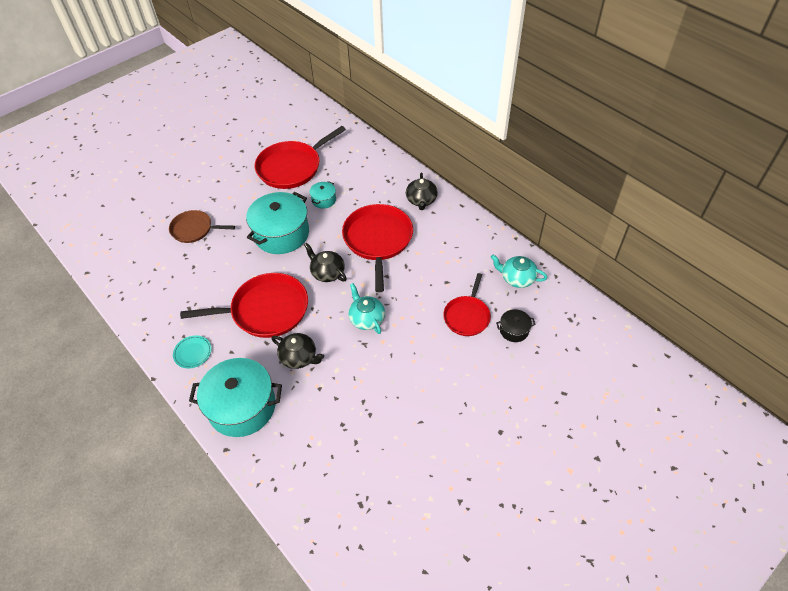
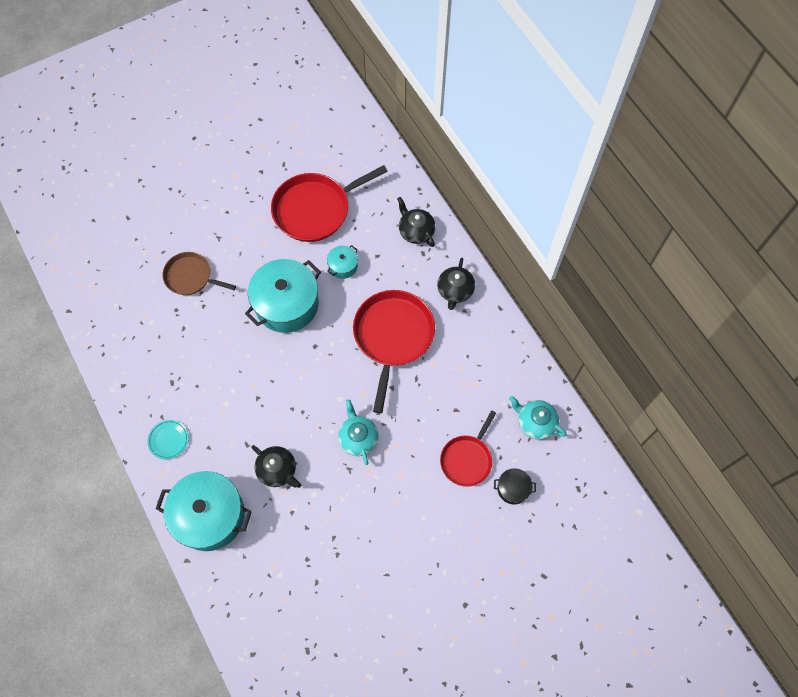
camera: 10 degrees right, 15 degrees up
red pan [180,273,308,338] -> none
black teapot [304,243,347,282] -> black teapot moved to [397,197,436,247]

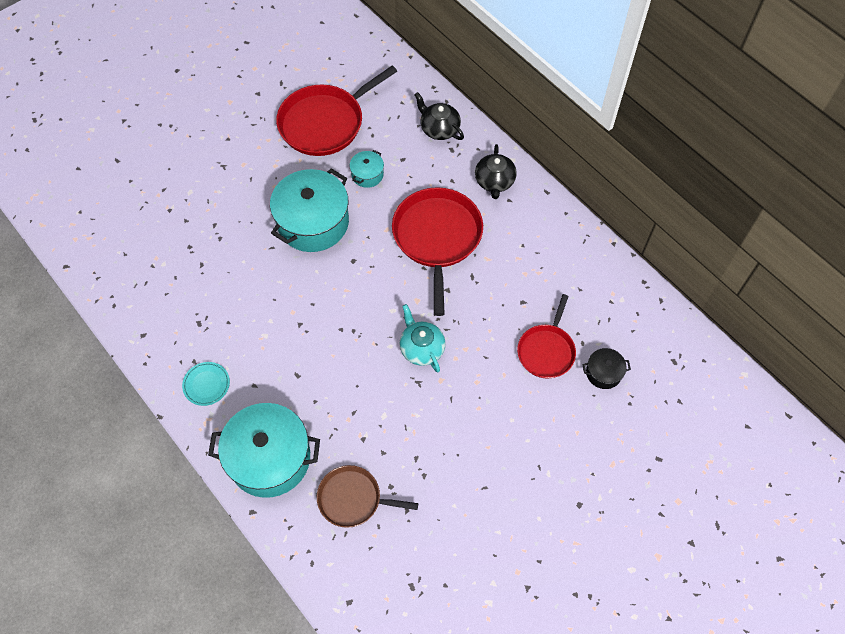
camera: 10 degrees left, 5 degrees down
brown pan [163,252,236,295] -> brown pan moved to [317,465,418,528]
black teapot [251,445,301,488] -> none
turquoise teapot [509,396,567,440] -> none

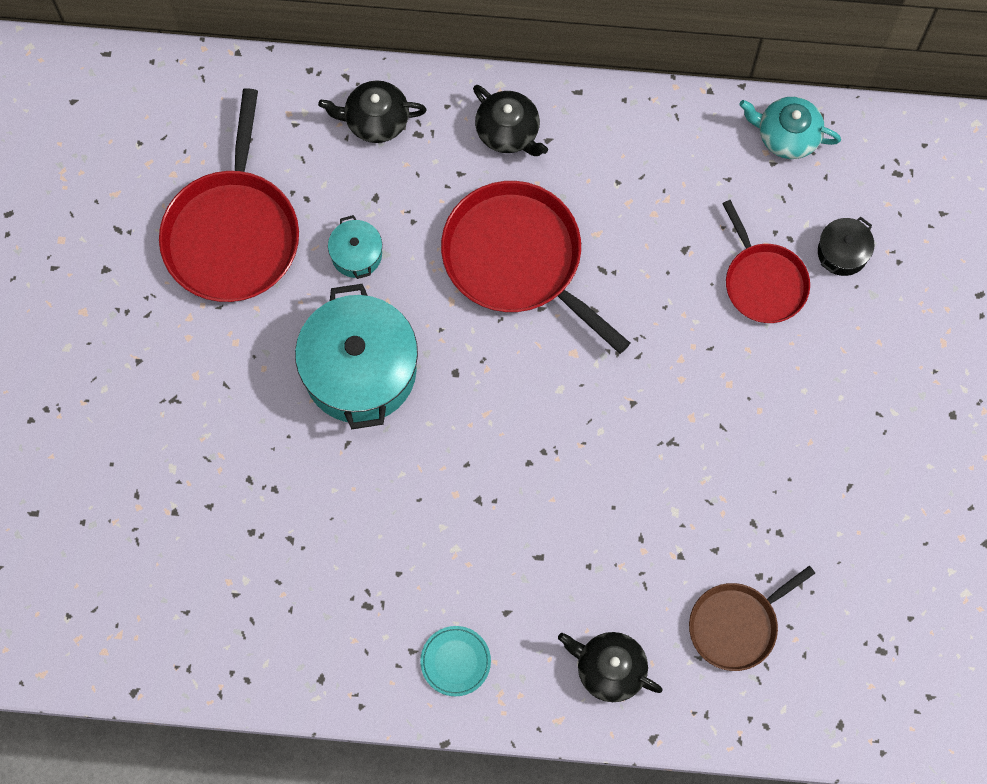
camera: 45 degrees left, 10 degrees up
turquoise pot [208,403,320,498] -> black teapot [558,632,663,702]
turquoise teapot [400,304,445,372] -> turquoise teapot moved to [739,97,841,159]

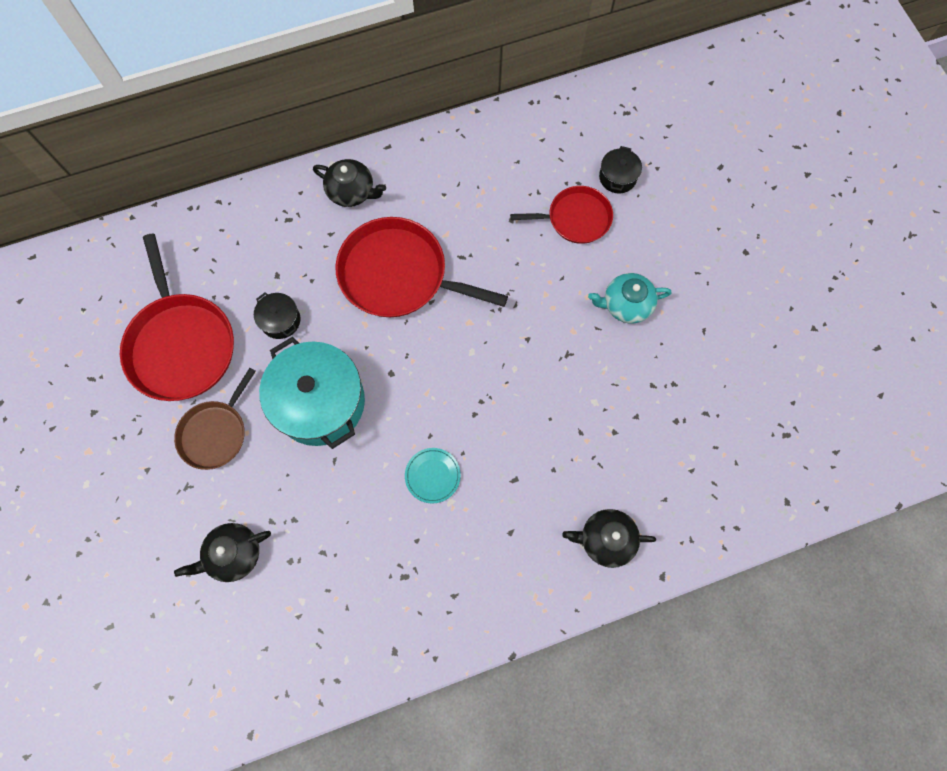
camera: 25 degrees left, 0 degrees up
black teapot [318,80,427,143] -> black teapot moved to [174,523,271,582]
turquoise pot [328,215,382,279] -> black pot [254,293,300,339]
turquoise plate [420,626,491,696] -> turquoise plate moved to [405,448,461,504]
brown pan [689,566,815,671] -> brown pan moved to [174,368,256,470]
red pan [722,200,810,323] -> red pan turned 45 degrees counterclockwise [510,186,613,244]
turquoise teapot [739,97,841,159] -> turquoise teapot moved to [588,273,671,323]

